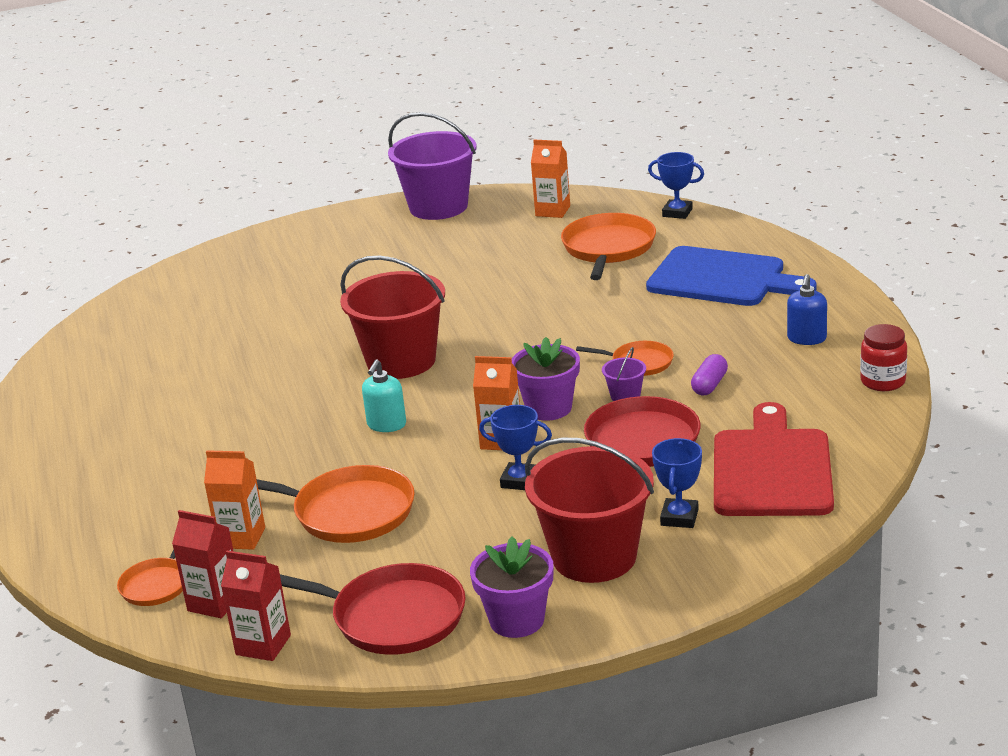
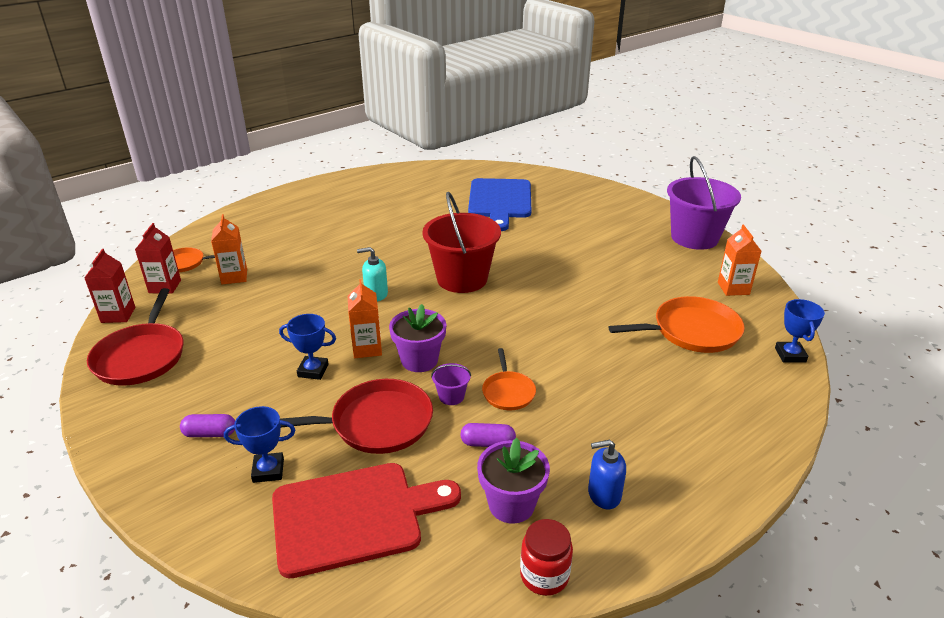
camera: 65 degrees right, 5 degrees up
orange pan [256,465,415,543] -> none
purple flower pot [470,536,553,638] -> purple flower pot moved to [477,438,550,524]
blue trophy [479,405,552,490] -> blue trophy turned 75 degrees counterclockwise [279,314,336,380]
red bucket [525,438,654,583] -> purple capsule [180,414,235,437]
blue cutting board [646,246,817,306] -> blue cutting board moved to [468,178,531,231]

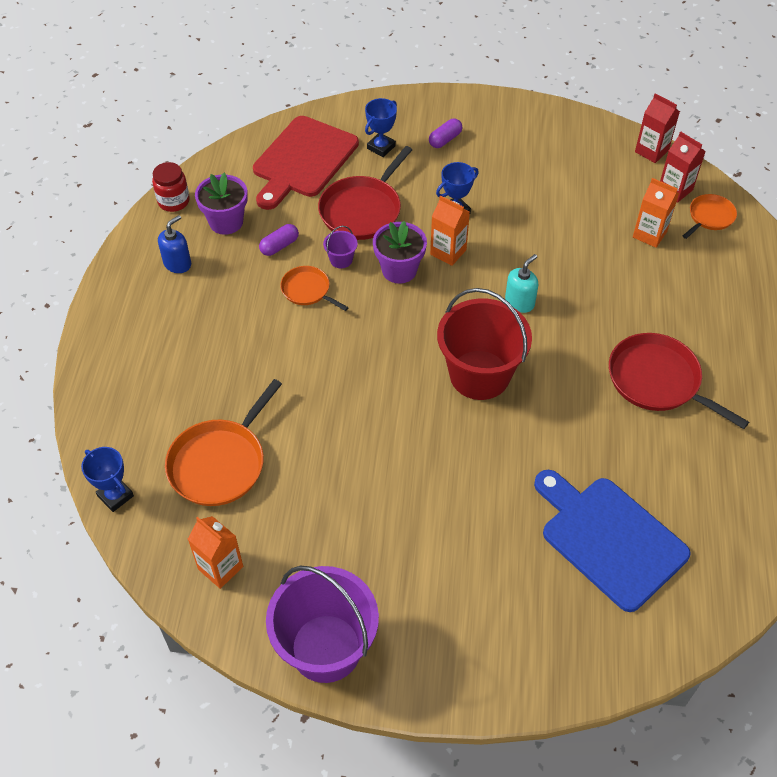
camera: 135 degrees right, 20 degrees up
red pan [87,288,183,386] -> red pan moved to [609,333,749,429]

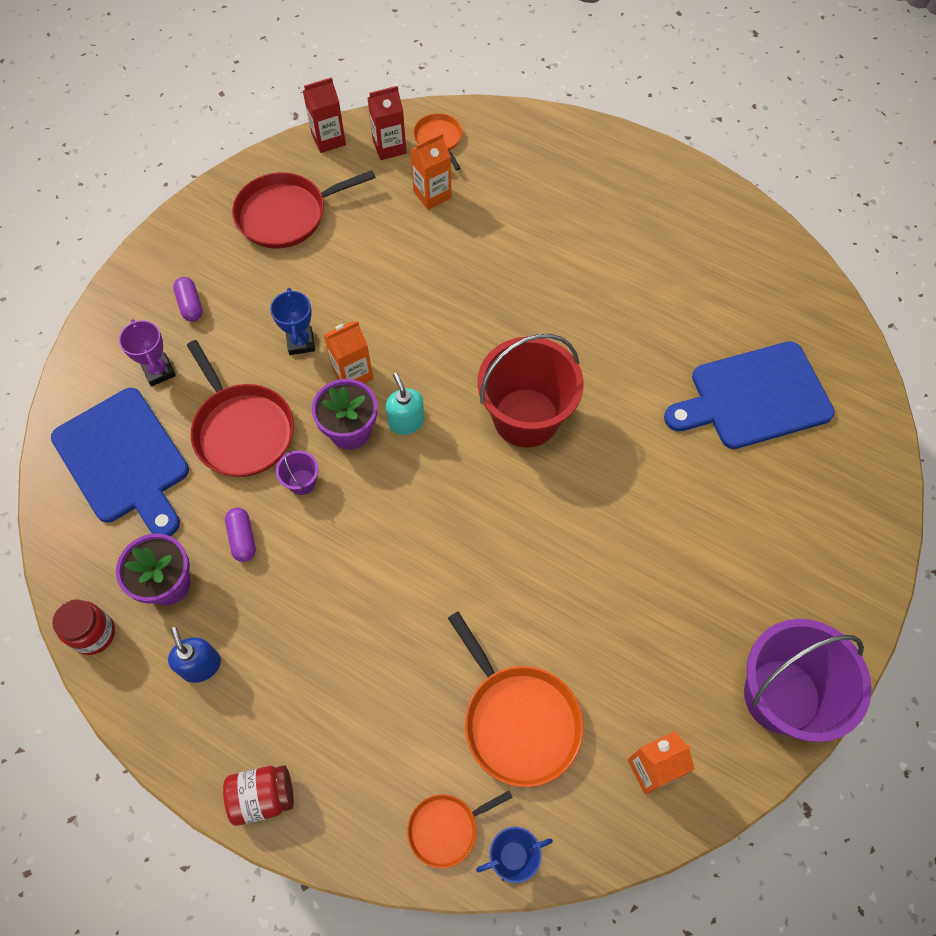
camera: 65 degrees left, 10 degrees up
red cutting board [253,116,359,210] -> blue cutting board [51,388,189,536]
orange pan [280,266,349,311] -> orange pan moved to [407,791,513,868]
blue trophy [365,98,397,157] -> purple trophy [119,319,176,386]
turquoise soap dispenser [505,254,538,313] -> turquoise soap dispenser moved to [386,373,424,435]
red pan [609,333,749,429] -> red pan moved to [232,170,376,249]
none -> red jar [223,765,294,826]

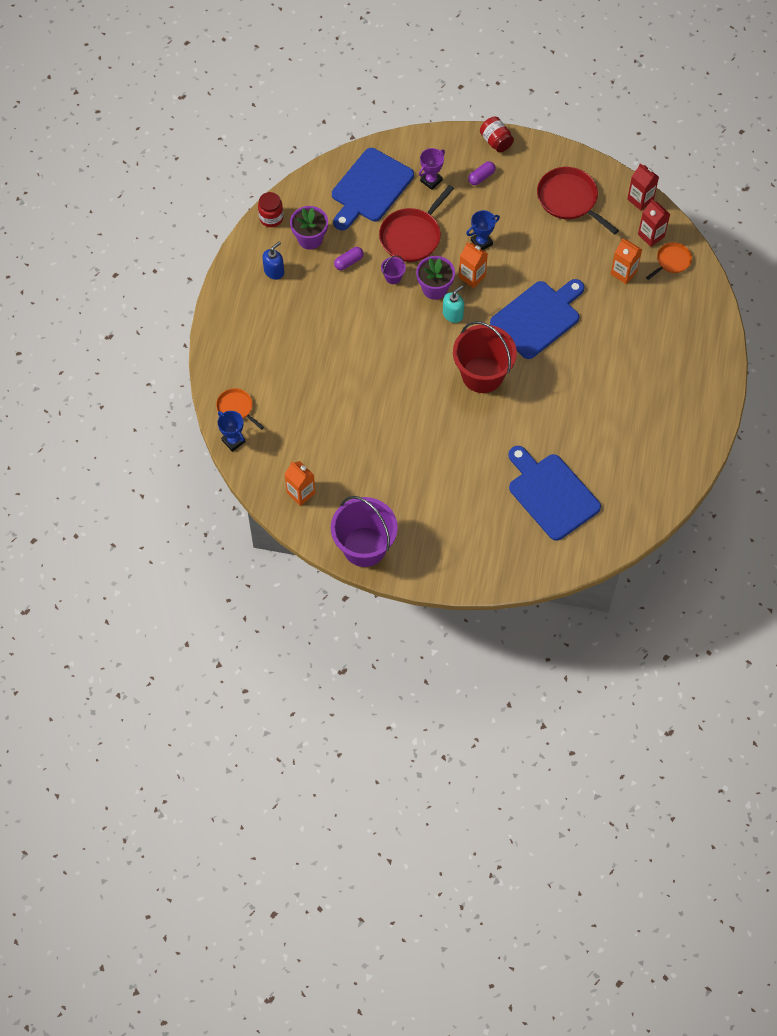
camera: 70 degrees right, 0 degrees up
red jar [223,765,294,826] -> red jar moved to [480,117,514,152]
orange pan [448,612,584,787] -> none
none -> blue cutting board [490,279,585,359]

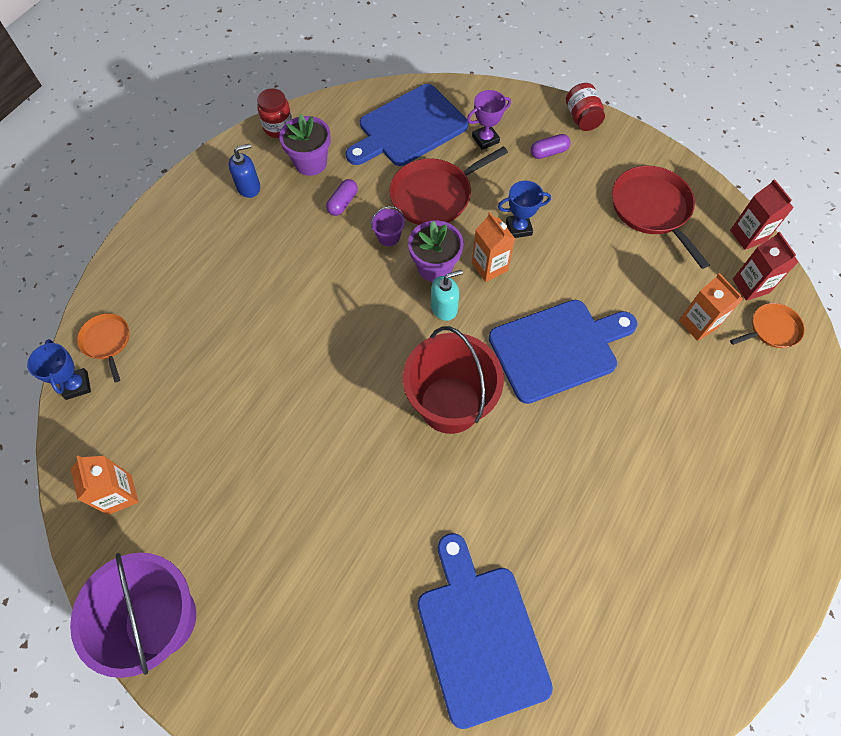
camera: 20 degrees right, 0 degrees up
purple capsule [334,247,364,270] -> purple capsule turned 45 degrees counterclockwise [326,179,358,216]

